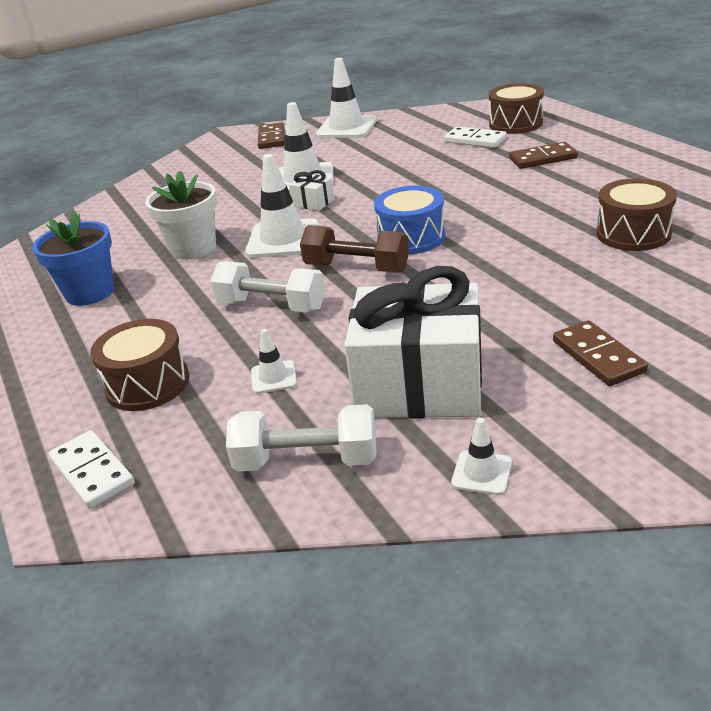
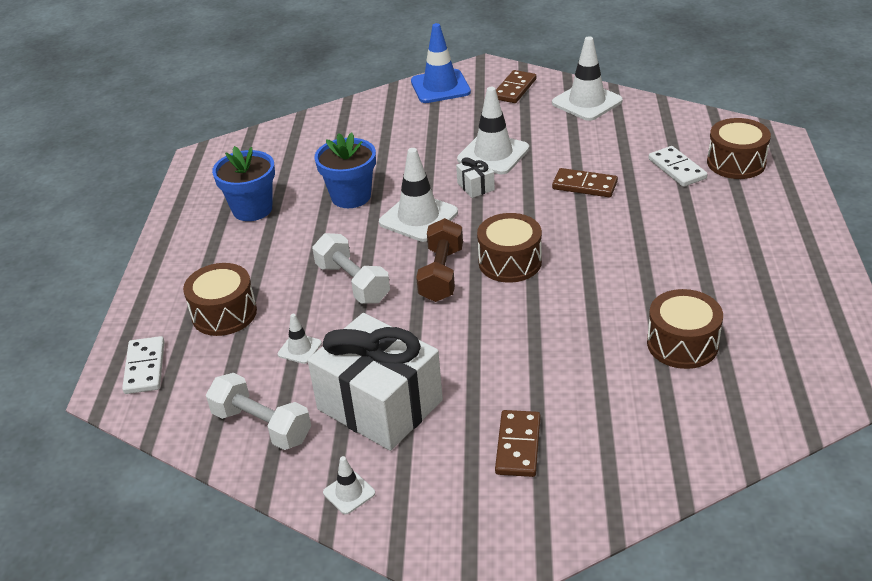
camera: 30 degrees right, 5 degrees up
white flower pot [145,170,217,260] -> blue flower pot [314,132,376,208]
brown dumbbell [300,225,409,273] -> brown dumbbell turned 45 degrees clockwise [416,218,463,302]
blue drum [374,186,446,254] -> brown drum [477,213,542,283]
brown domino [509,142,578,169] -> brown domino moved to [552,168,618,197]
none -> blue traffic cone [411,23,471,103]

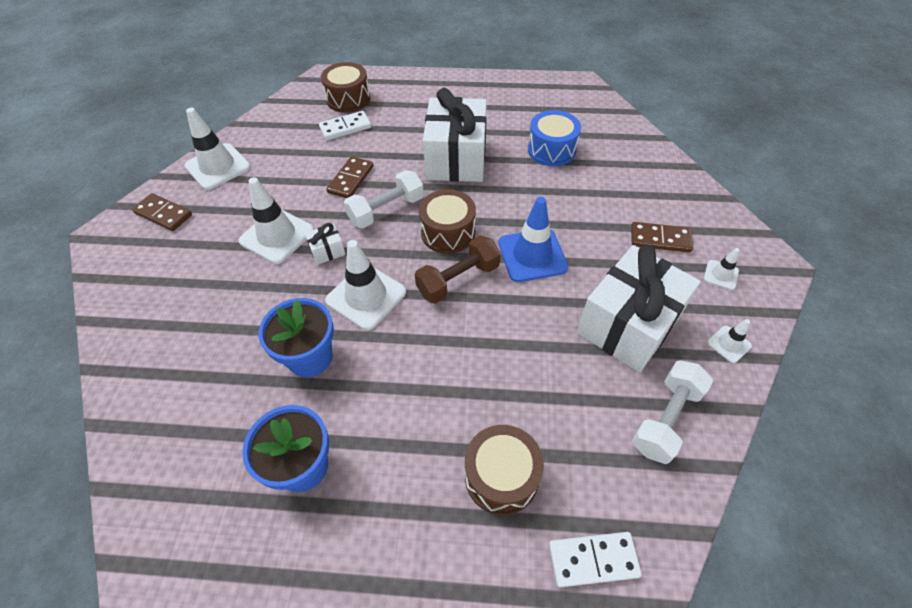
camera: 90 degrees left, 15 degrees up
white traffic cone [278,314,322,364] -> white traffic cone moved to [704,248,740,290]
white dumbbell [312,233,390,304] -> white dumbbell moved to [344,170,424,228]
blue traffic cone [411,23,471,103] -> blue traffic cone moved to [498,197,568,282]
brown dumbbell [416,218,463,302] -> brown dumbbell turned 45 degrees counterclockwise [415,236,501,304]
brown drum [647,289,723,369] -> blue drum [528,110,581,166]
none -> white gift [423,88,487,182]

